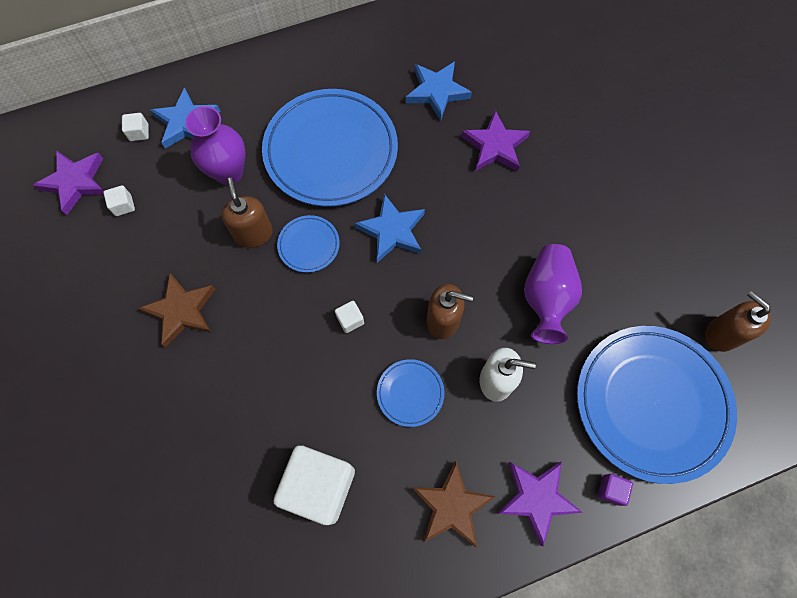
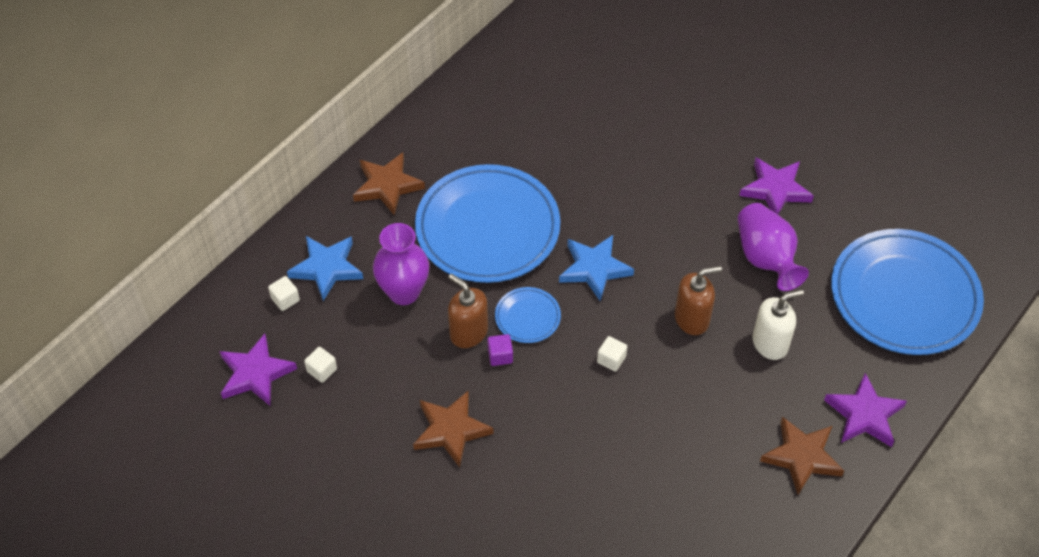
camera: 30 degrees left, 15 degrees down
white cube [273,445,355,525] -> none
blue plate [377,359,444,427] -> none
blue star [406,61,472,121] -> none
purple star [461,110,530,172] -> purple star moved to [739,158,814,214]
purple cube [598,474,633,506] -> purple cube moved to [487,334,513,366]
brown soap dispenser [705,291,771,352] -> none
none -> brown star [353,152,425,215]

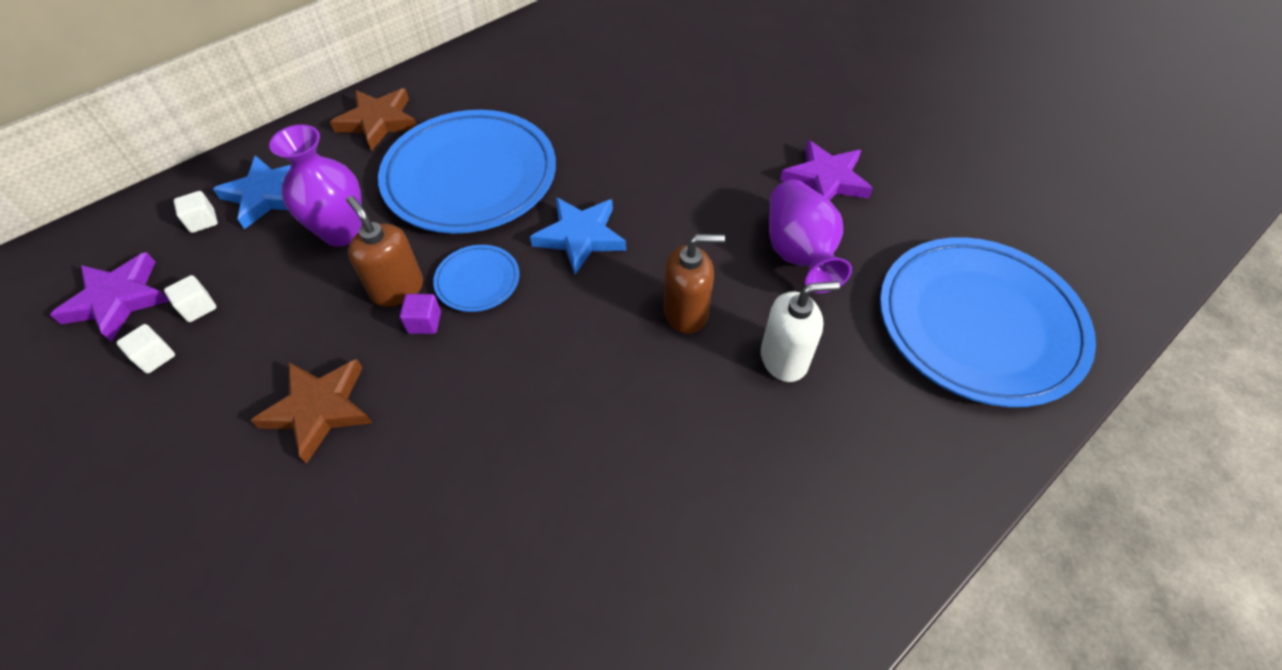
camera: 10 degrees right, 0 degrees up
white cube [597,336,627,371] -> white cube moved to [116,324,175,373]
brown star [760,417,844,495] -> none
purple star [824,373,907,447] -> none

